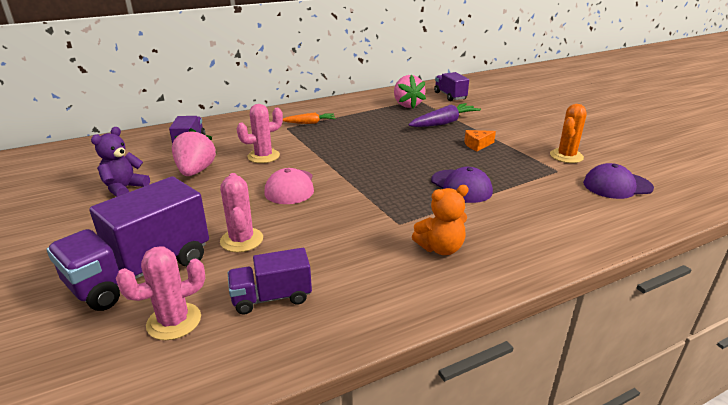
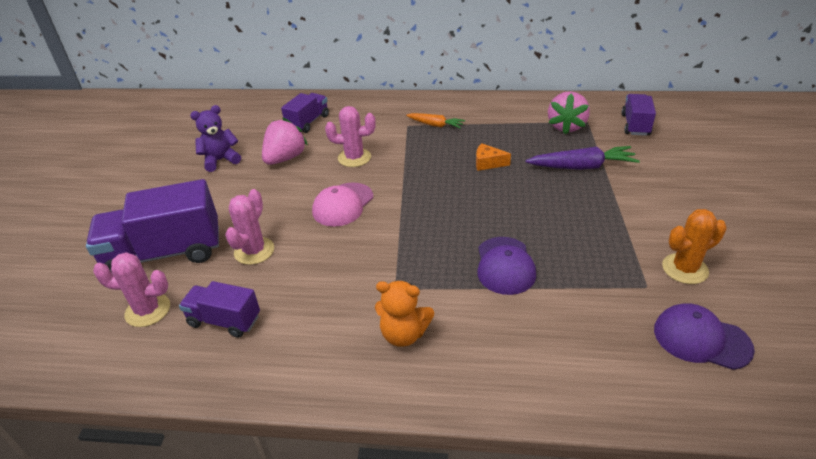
camera: 35 degrees right, 10 degrees up
orange cheese [464,130,496,151] -> orange cheese moved to [476,143,511,171]

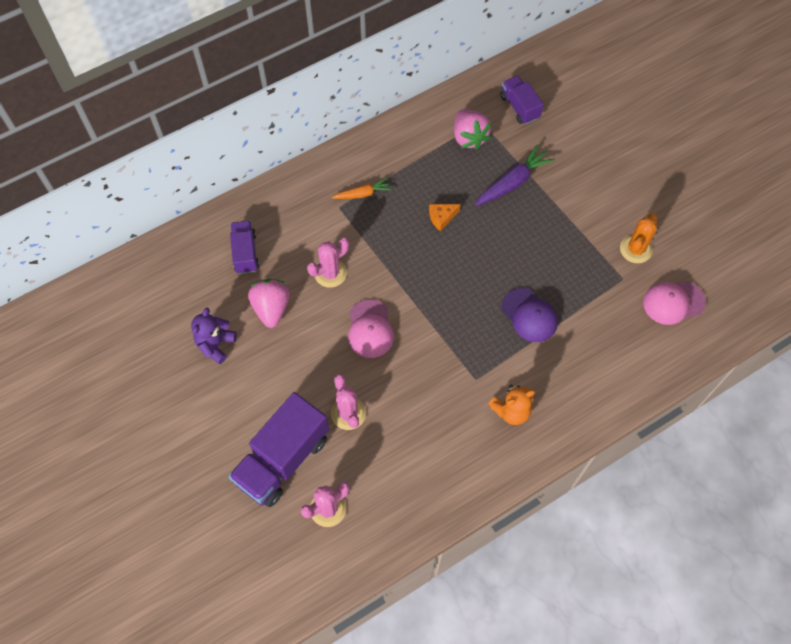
camera: 40 degrees left, 25 degrees up
purple truck [179,281,260,338] -> none
purple cap [654,303,755,370] -> pink cap [643,281,706,325]

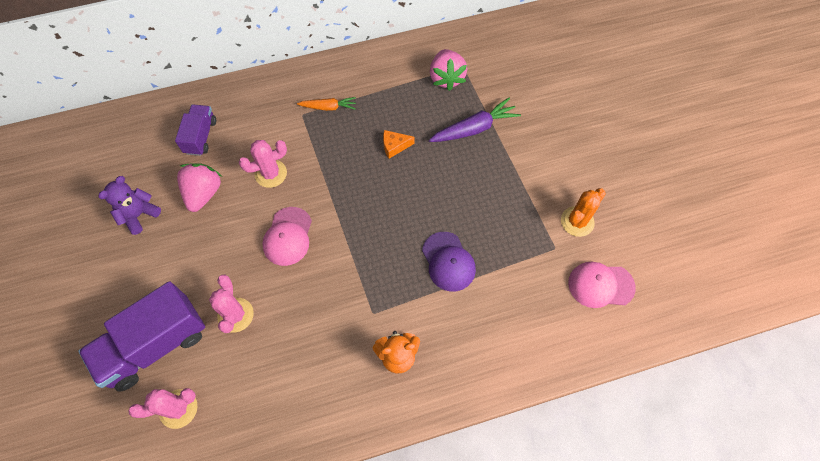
camera: 15 degrees right, 0 degrees up
purple truck [501,76,544,124] -> none

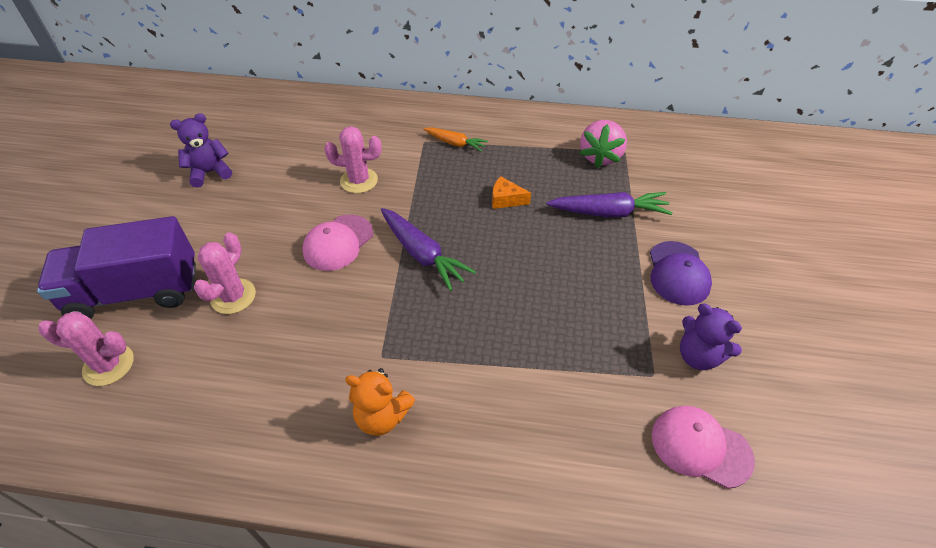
camera: 25 degrees right, 15 degrees down
purple truck [175,104,216,156] -> none
pink strawberry [177,163,222,212] -> none
purple cap [422,232,476,292] -> purple cap moved to [650,241,712,306]
orange cactus [561,188,606,237] -> purple teddy bear [680,304,742,370]
none -> purple carrot [381,208,476,291]

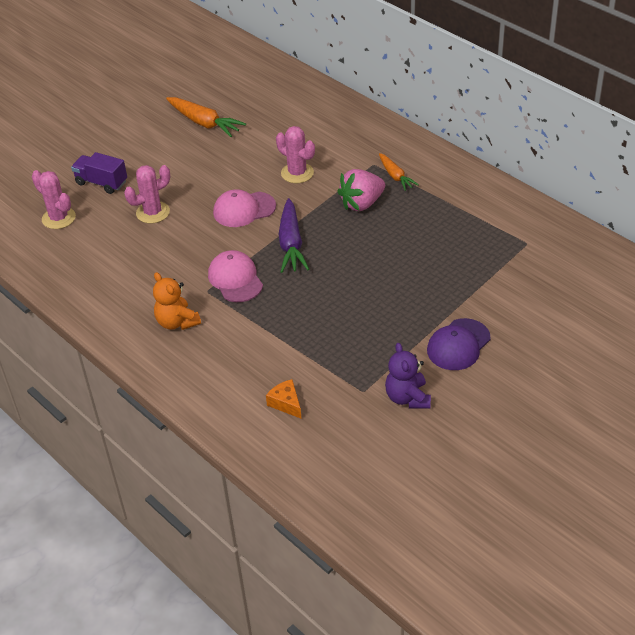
camera: 40 degrees right, 5 degrees down
purple truck [37,216,196,319] -> purple truck [71,152,127,194], size x0.55
purple teddy bear [170,113,232,188] -> orange carrot [166,97,246,137]
orange cheese [492,176,531,209] -> orange cheese moved to [266,379,301,418]
purple carrot [546,192,673,217] -> none
pink strawberry [580,120,627,168] -> pink strawberry moved to [337,169,385,211]
pink cap [652,406,755,489] -> pink cap moved to [208,250,263,302]

